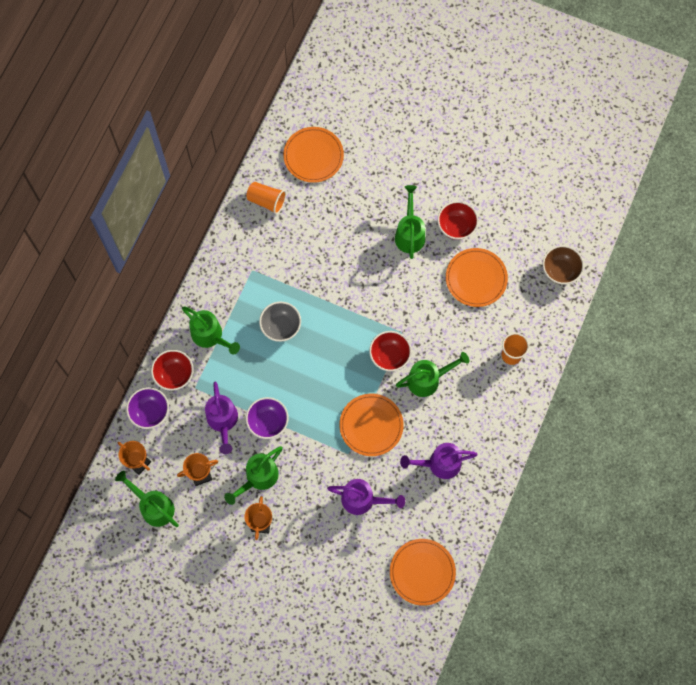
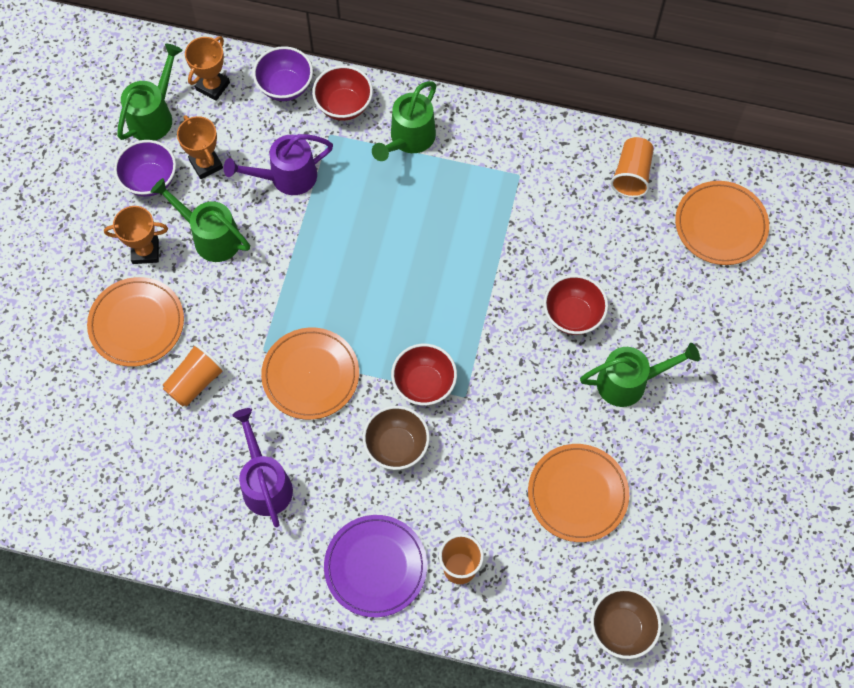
camera: 80 degrees right, 5 degrees down
purple bowl [246,397,289,439] -> purple bowl moved to [114,140,176,197]
grey bowl [259,302,301,342] -> none
purple watering can [327,479,405,515] -> orange cup [163,343,225,407]
orange plate [390,539,456,606] -> orange plate moved to [87,277,184,367]
green watering can [396,352,469,397] -> brown bowl [363,406,430,470]
red bowl [437,201,479,240] -> red bowl moved to [544,275,608,335]
none -> purple plate [324,515,427,617]

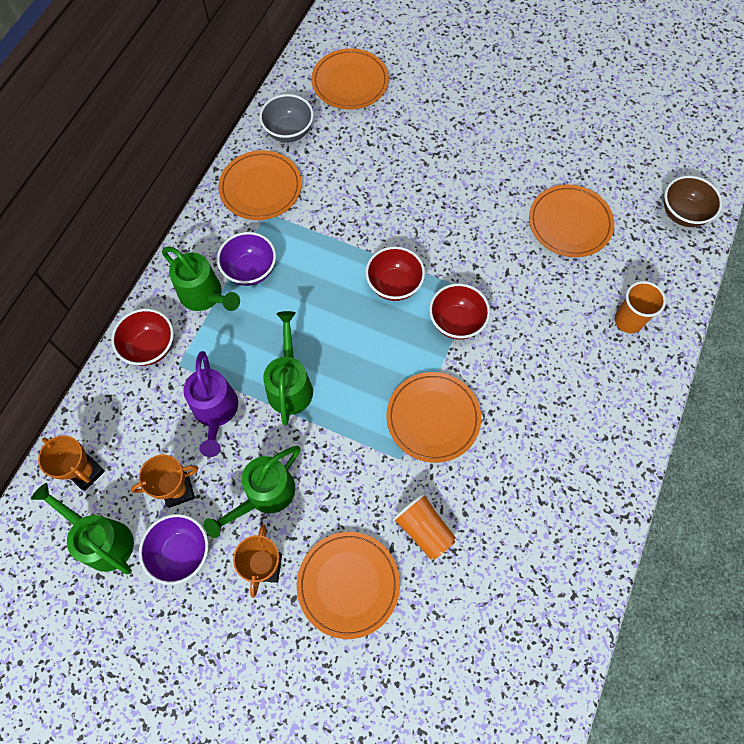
camera: 80 degrees left, 0 degrees up
purple watering can [232,408,293,527] -> none
purple bowl [253,46,313,101] -> purple bowl moved to [217,232,276,286]
purple plate [324,515,427,617] -> none
brown bowl [363,406,430,470] -> none
red bowl [544,275,608,335] -> red bowl moved to [365,246,425,301]
green watering can [580,343,700,407] -> green watering can moved to [263,311,313,425]
orange cup [610,137,654,198] -> grey bowl [259,94,314,142]
none -> orange plate [218,151,302,220]

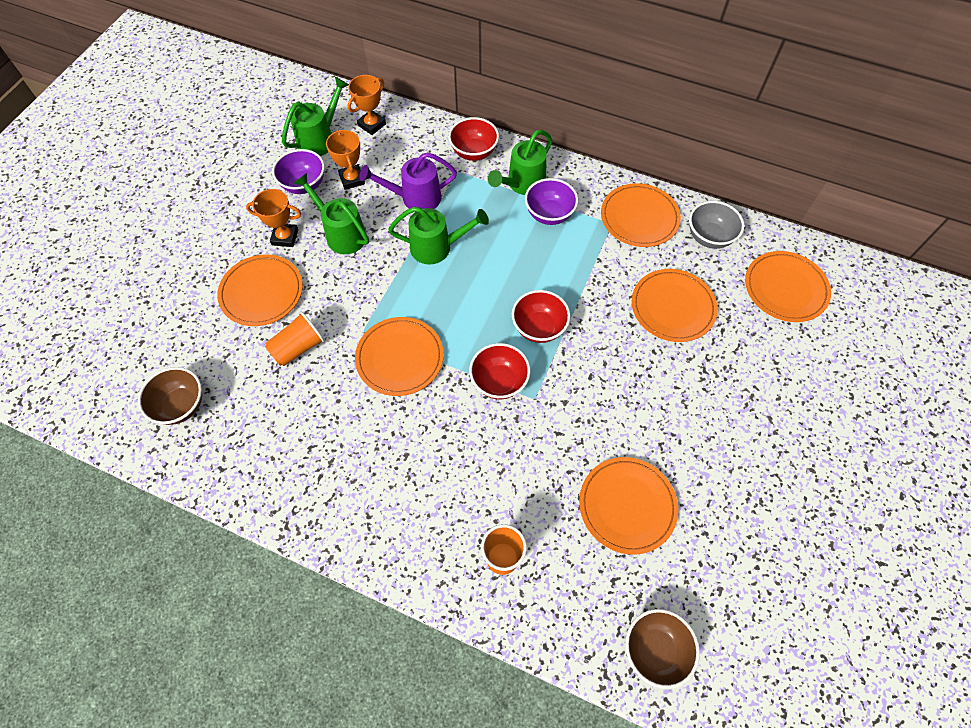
camera: 90 degrees right, 5 degrees down
none -> brown bowl [138,367,202,425]
none -> orange plate [632,269,718,342]

